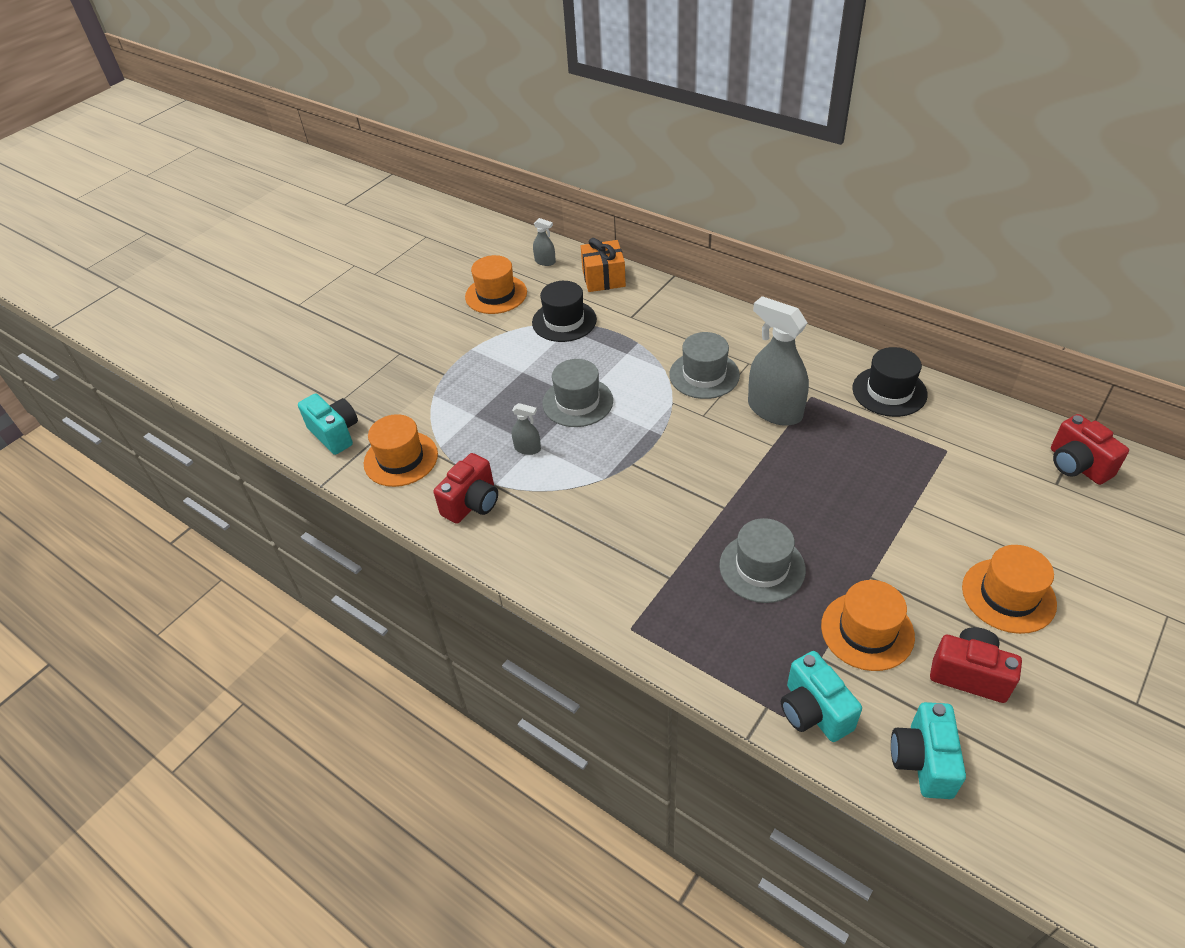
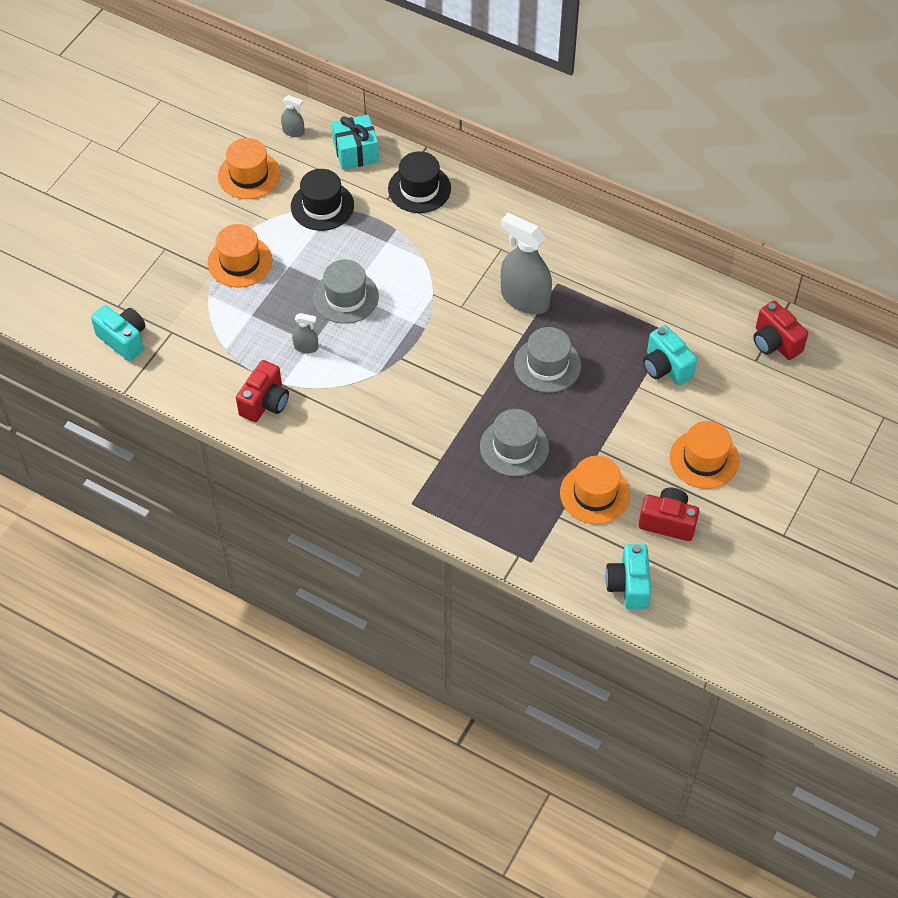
camera: 10 degrees left, 10 degrees up
orange hat [364,414,438,487] -> orange hat moved to [207,224,272,288]
orange gift [581,238,626,292] -> turquoise gift [332,115,379,170]
grey hat [669,332,740,399] -> grey hat moved to [514,327,581,393]
turquoise camera [781,651,862,742] -> turquoise camera moved to [643,325,697,385]
black hat [852,347,928,417] -> black hat moved to [388,151,451,213]

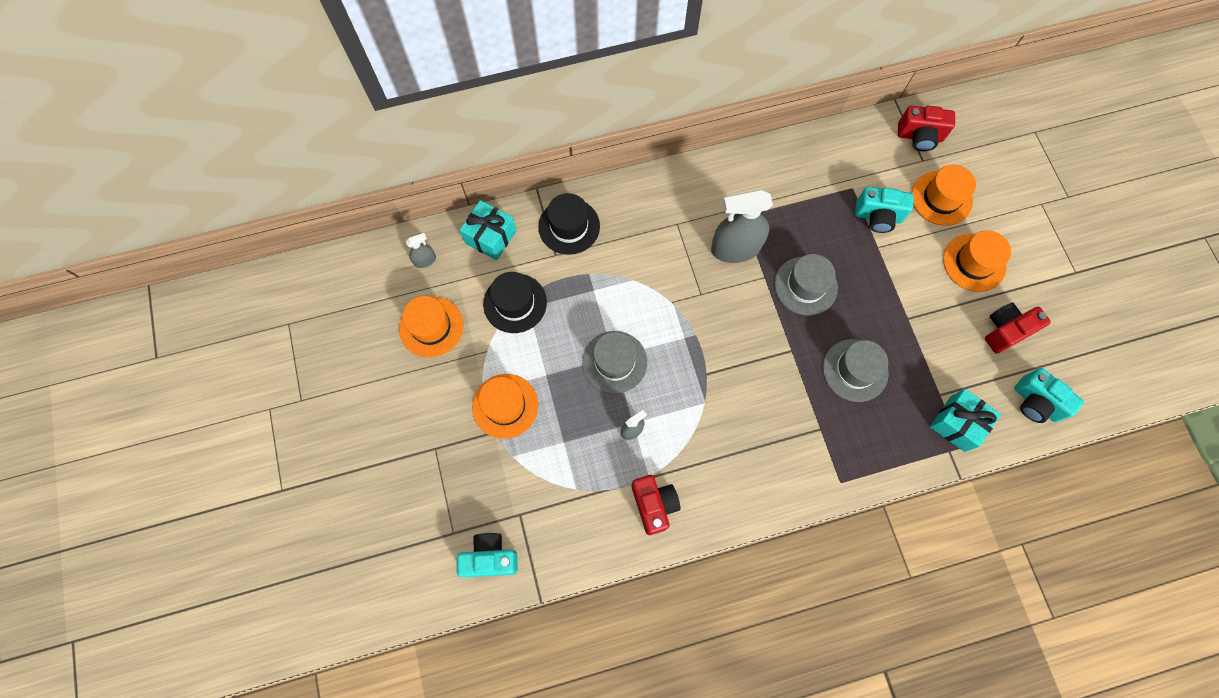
camera: 45 degrees left, 15 degrees up
orange hat [560,456,630,524] -> orange hat moved to [912,164,976,226]
none -> turquoise gift [930,389,1001,452]

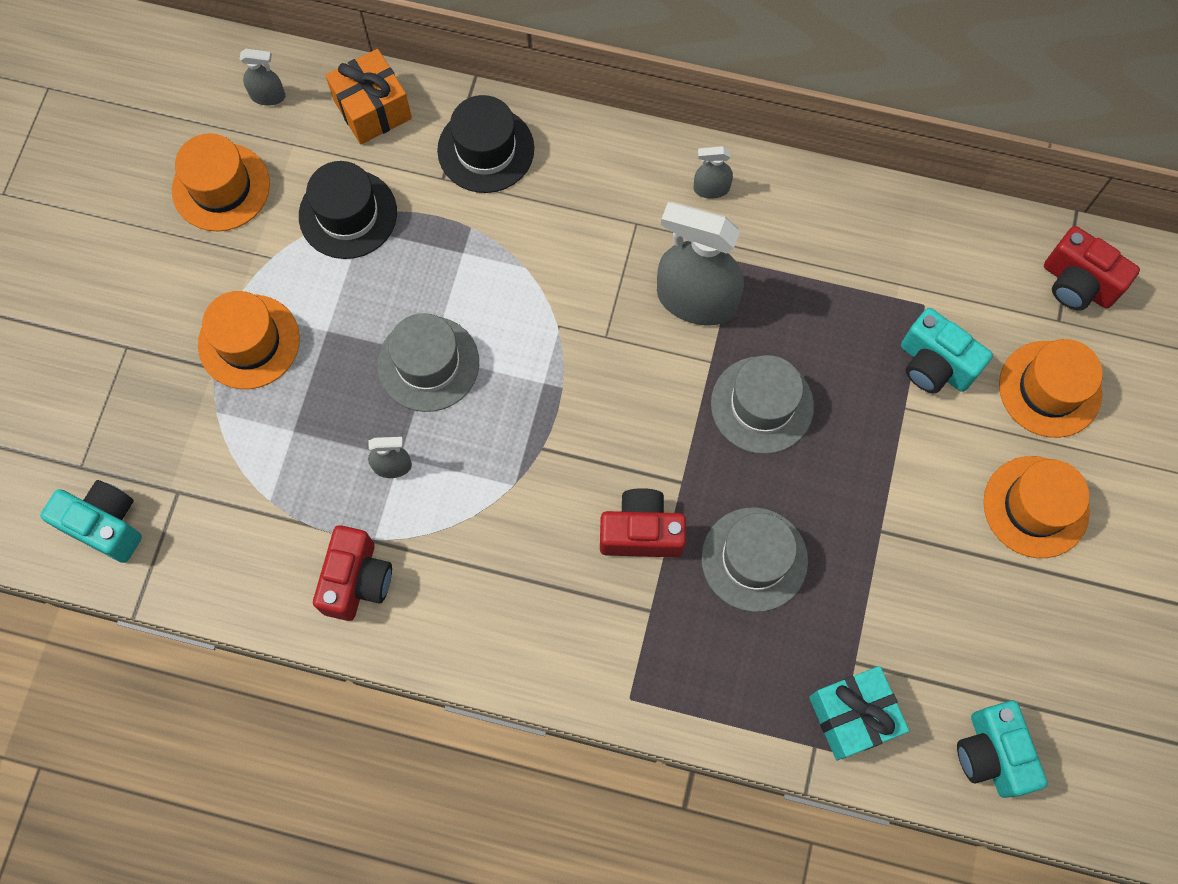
camera: 30 degrees right, 0 degrees up
turquoise gift [459,200,516,260] -> orange gift [325,49,412,144]
red camera [985,302,1051,354] -> red camera moved to [600,488,686,557]
none -> grey spray bottle [693,146,733,199]

